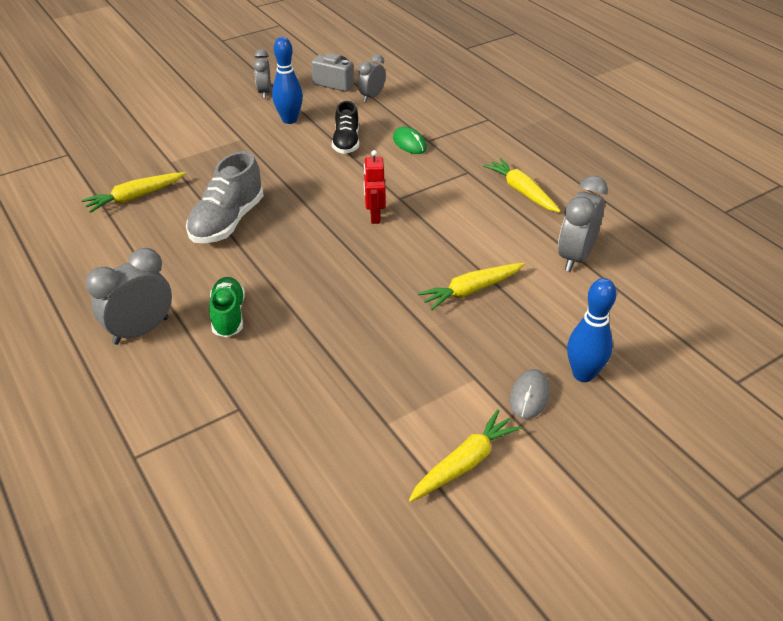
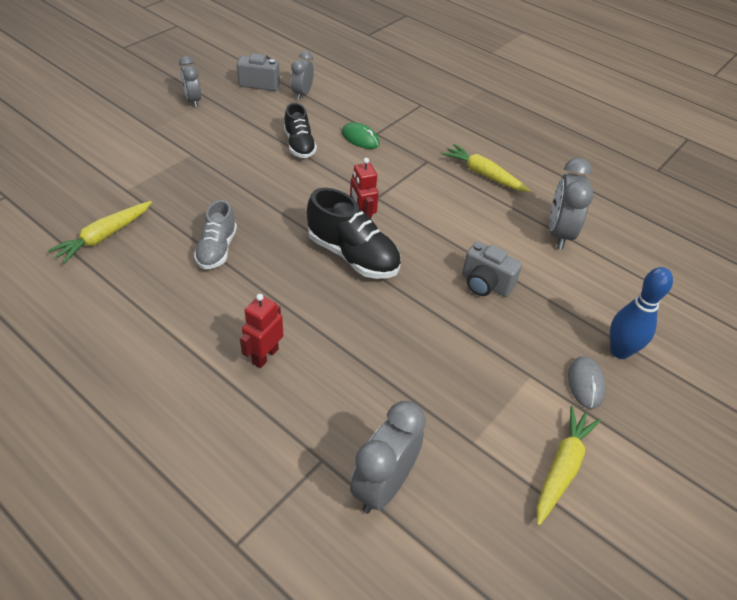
camera: 20 degrees left, 5 degrees up
grey clock [86,248,172,345] -> grey clock moved to [350,401,426,514]
grey shoe [186,151,264,243] -> grey shoe [194,200,237,269], size x0.65
green shoe [209,277,245,337] -> red robot [240,294,283,368]
blue bowling pin [272,37,303,124] -> none
yellow carrot [418,263,524,310] -> grey camera [462,241,522,297]
none -> black shoe [307,188,401,279]

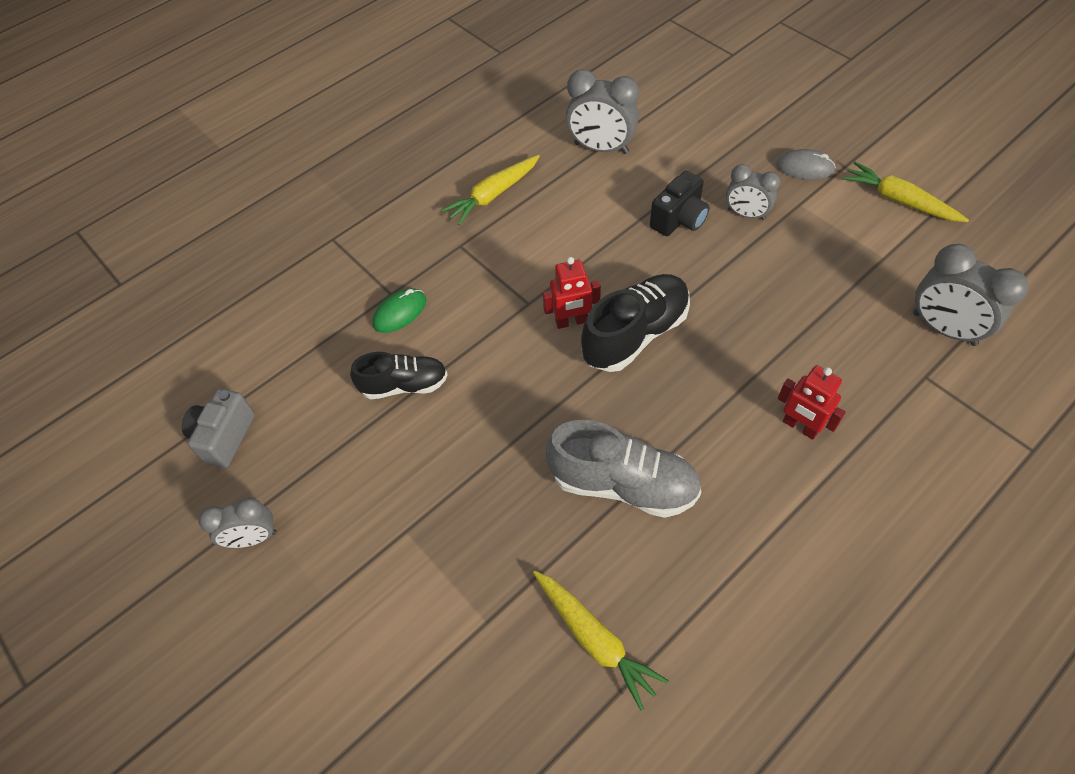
camera: 75 degrees left, 10 degrees up
grey shoe [194,200,237,269] -> grey shoe [546,420,701,518], size x1.53
grey clock [291,51,314,100] -> grey clock moved to [726,164,780,220]
grey camera [462,241,522,297] -> black camera [650,171,710,236]
blue bowling pin [610,267,673,359] -> none

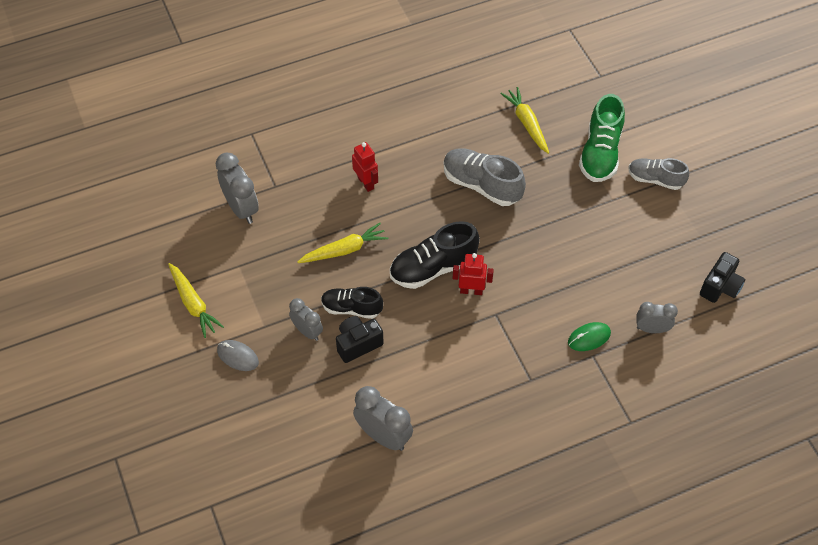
camera: 165 degrees left, 0 degrees up
grey camera [182,389,255,468] -> black camera [700,252,745,303]
grey clock [199,497,277,548] -> grey clock moved to [636,302,678,333]
black shoe [350,352,448,399] -> black shoe moved to [321,287,383,319]
yellow carrot [441,155,540,225] -> yellow carrot moved to [297,223,388,263]
none -> green shoe [579,94,625,182]
none -> grey shoe [628,158,689,190]

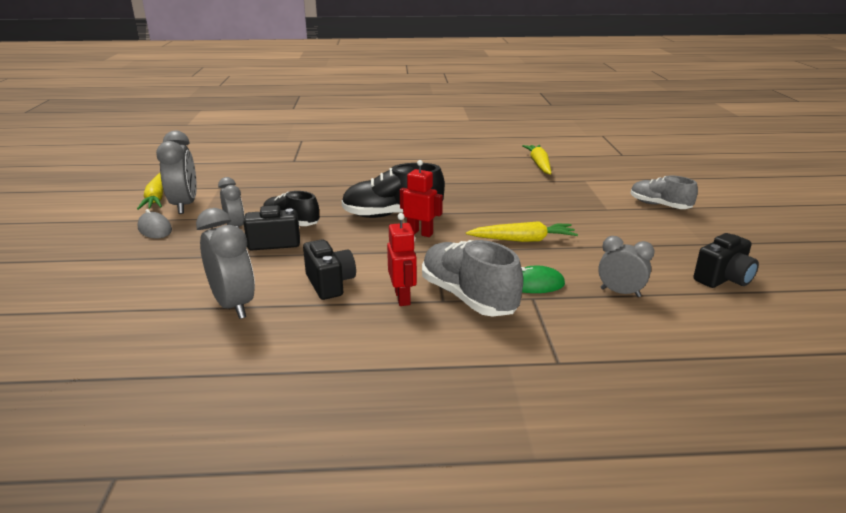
camera: 20 degrees right, 30 degrees down
grey clock [216,153,259,224] -> grey clock moved to [156,131,197,214]
yellow carrot [297,223,388,263] -> yellow carrot moved to [466,221,578,242]
red robot [352,142,378,192] -> red robot moved to [387,213,417,306]
grey shoe [444,148,526,206] -> grey shoe moved to [422,240,523,317]
green shoe [579,94,625,182] -> none
none -> black camera [303,239,356,300]

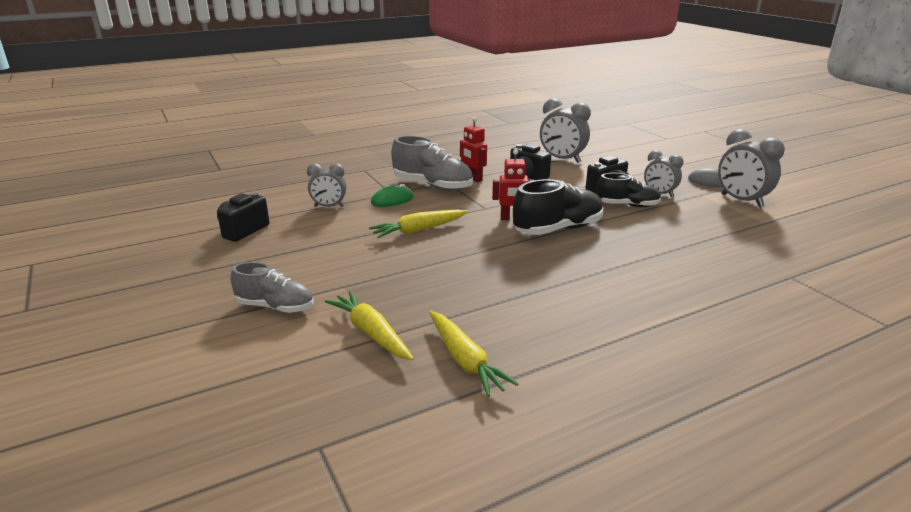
camera: 155 degrees right, 0 degrees up
yellow carrot [137,173,163,210] -> yellow carrot moved to [325,291,414,361]

